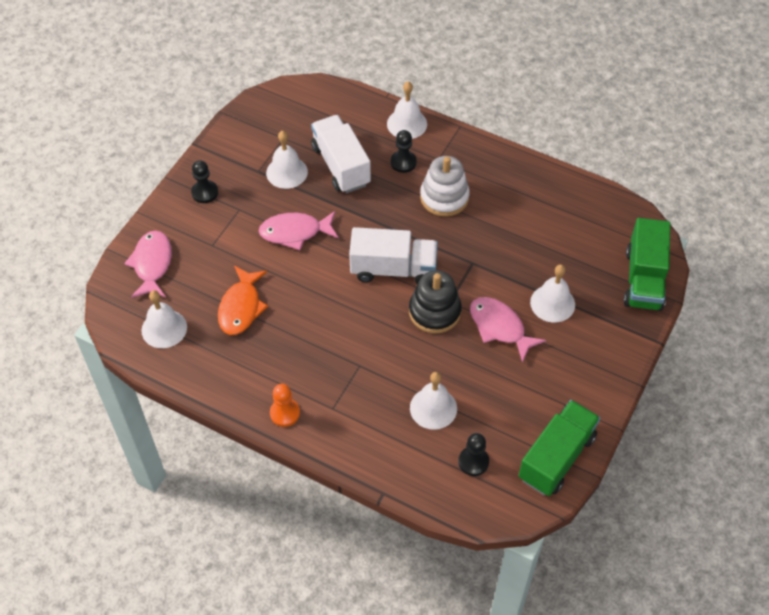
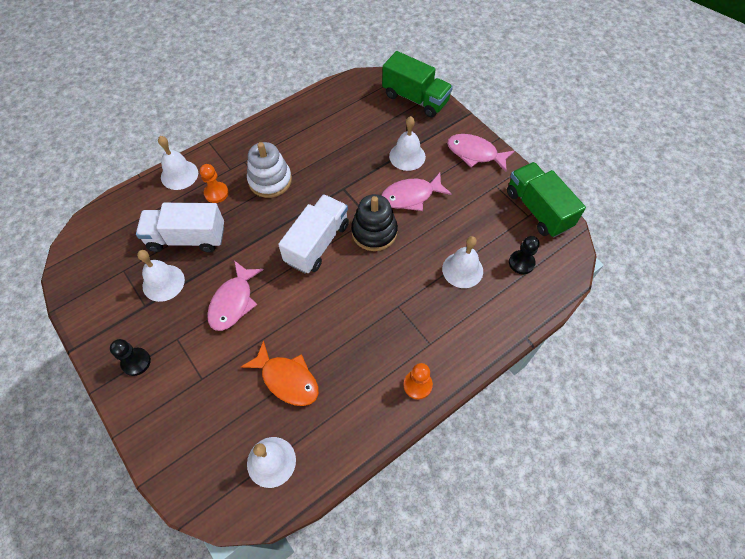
camera: 65 degrees left, 5 degrees up
pink fish [124,231,172,298] -> pink fish moved to [447,134,515,172]
black pawn [391,130,417,173] -> orange pawn [200,164,229,203]

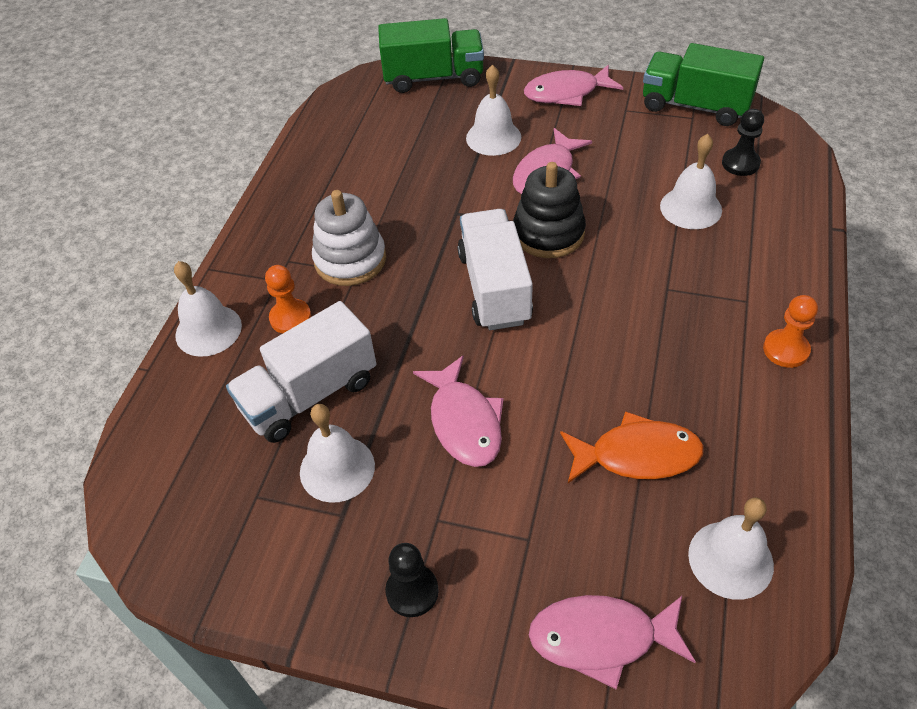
camera: 35 degrees left, 10 degrees down
none -> pink fish [529,595,696,689]

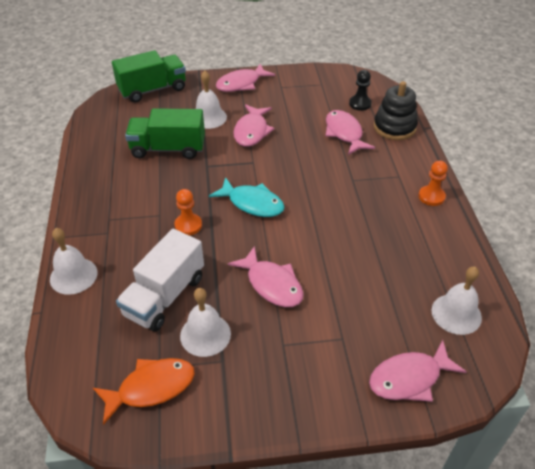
camera: 25 degrees left, 5 degrees down
orange pawn [265,265,311,334] -> orange pawn moved to [174,189,202,235]
white stacking toy [312,190,386,286] -> none
black pawn [385,543,439,617] -> none
white truck [457,209,533,330] -> turquoise fish [209,177,285,217]
black stacking toy [513,162,586,258] -> black stacking toy moved to [374,81,418,140]
orange fish [560,411,704,483] -> orange fish moved to [93,358,195,425]
green truck [643,43,764,126] -> green truck moved to [125,108,205,159]
white bell [660,134,722,229] -> pink fish [325,110,375,155]

